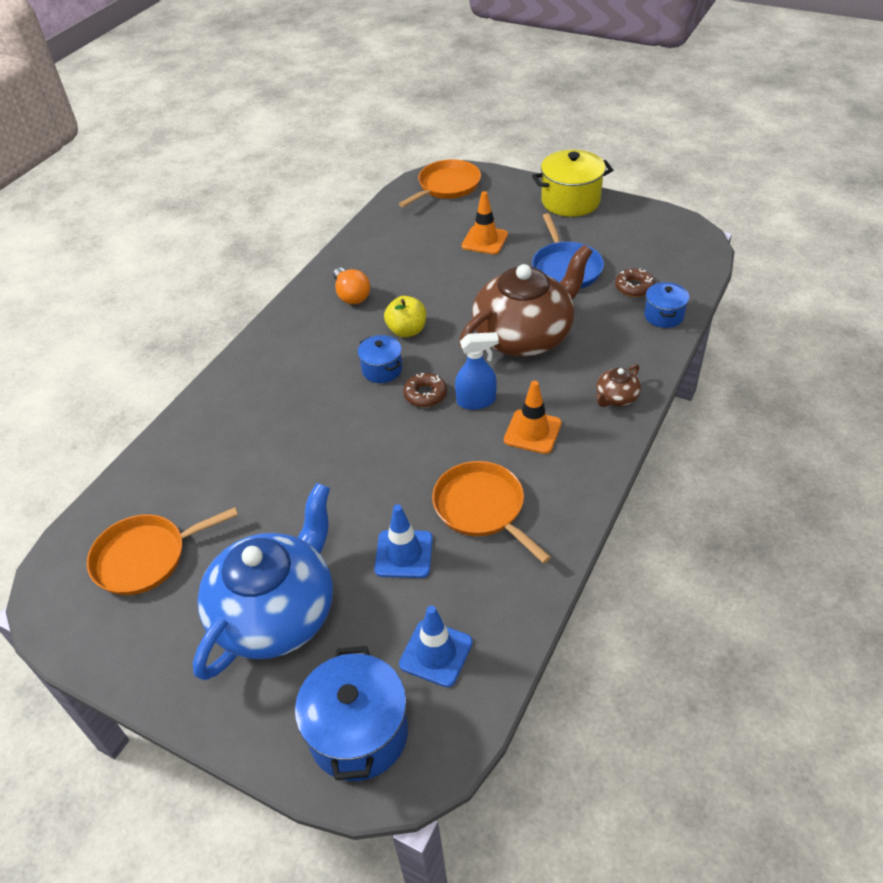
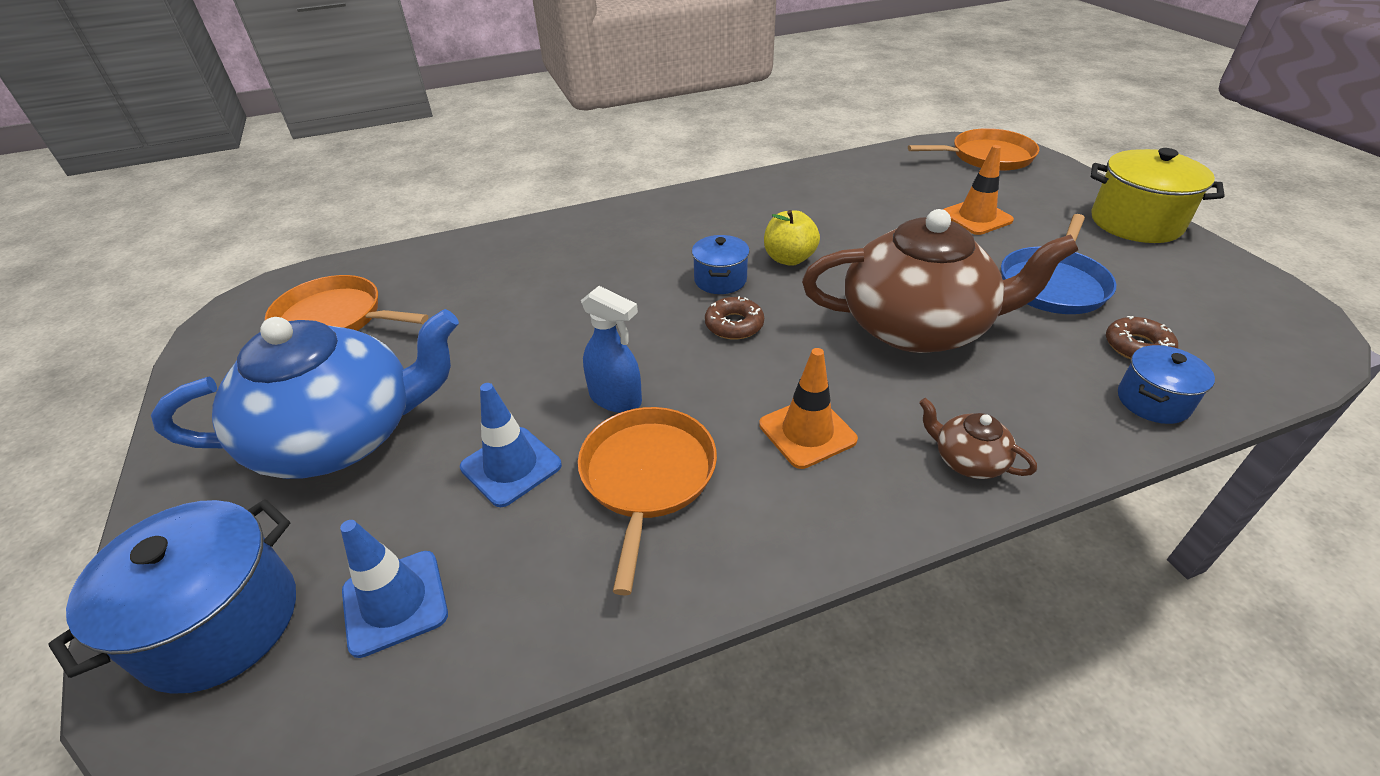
camera: 40 degrees right, 5 degrees down
orange light bulb [333,268,370,304] -> none
blue spray bottle [455,332,499,410] -> blue spray bottle moved to [581,286,642,413]
brown teapot [596,364,641,407] -> brown teapot turned 45 degrees clockwise [919,398,1037,479]

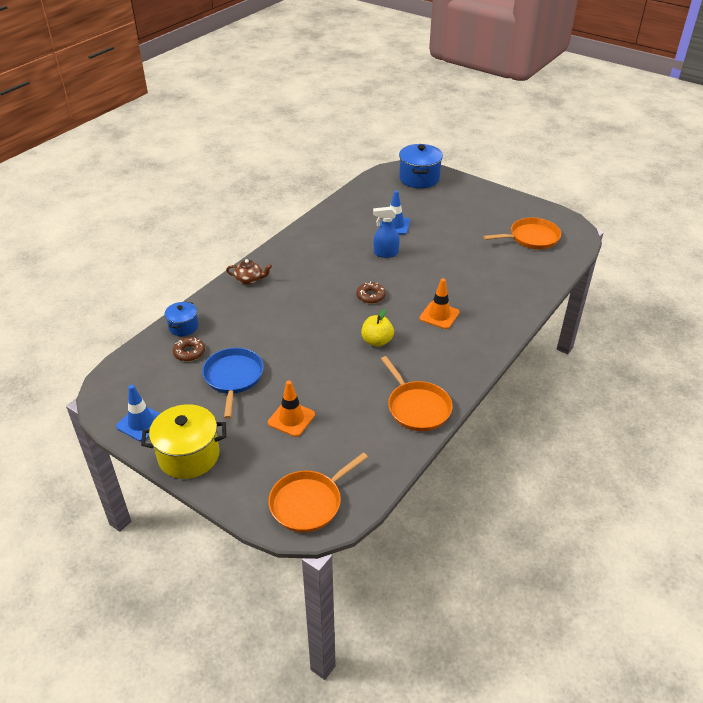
camera: 145 degrees right, 0 degrees up
blue teapot [151,309,459,479] -> none
blue traffic cone [340,520,448,658] -> blue traffic cone moved to [116,385,160,442]
orange pan [578,407,717,595] -> orange pan moved to [381,356,453,431]
blue pot [692,235,750,294] -> none
orange traffic cone [759,348,858,469] -> orange traffic cone moved to [419,278,460,329]
brown teapot [802,209,1078,353] -> none

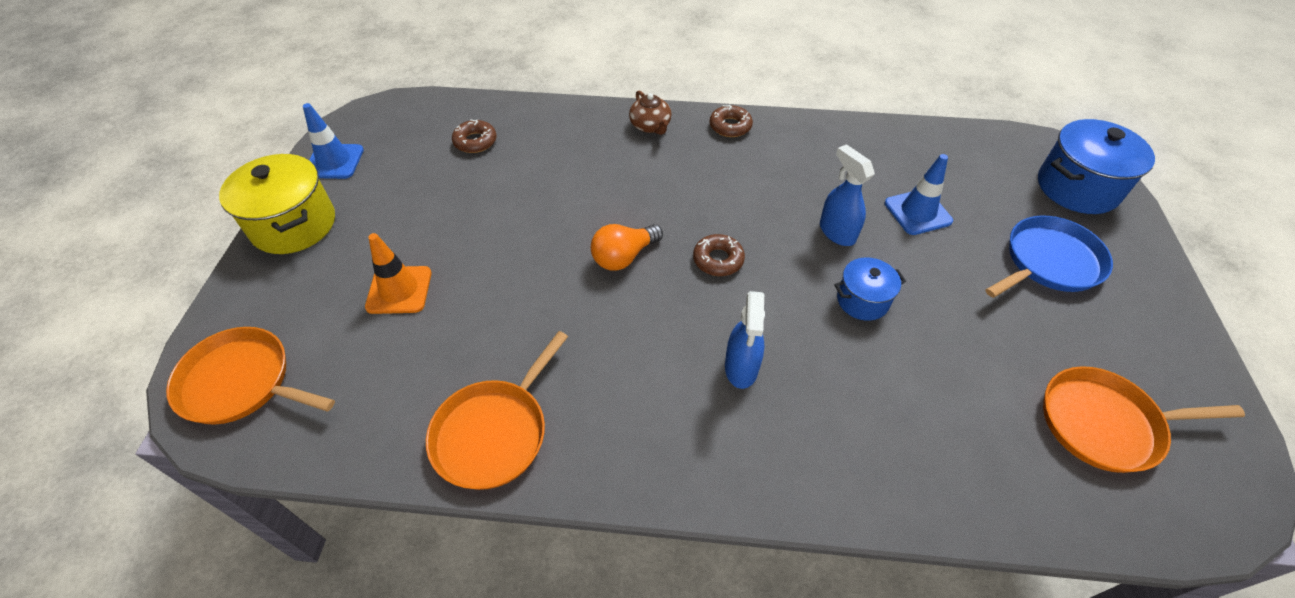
camera: 60 degrees right, 10 degrees up
blue pot [165,302,198,336] -> blue pot moved to [834,257,906,321]
blue pan [202,348,264,419] -> blue pan moved to [985,216,1113,298]
yellow apple [361,309,394,347] -> none
orange traffic cone [419,278,460,329] -> blue spray bottle [725,291,765,389]
orange pan [483,218,561,249] -> orange pan turned 135 degrees clockwise [1043,366,1245,473]
none -> orange light bulb [591,224,663,271]
none -> brown donut [709,105,753,137]

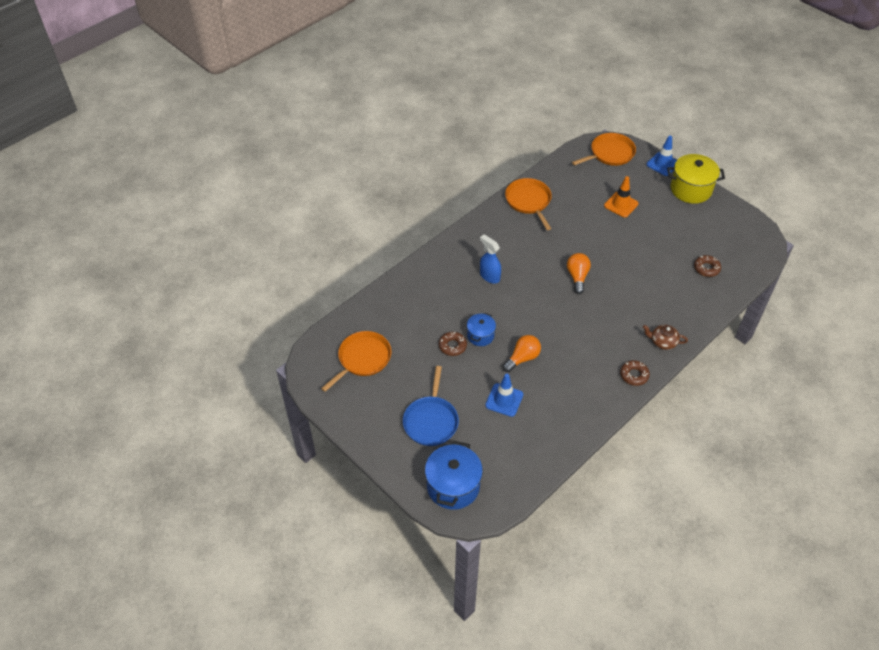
camera: 130 degrees right, 0 degrees up
blue traffic cone [303,103,364,179] -> blue traffic cone moved to [646,136,677,176]
brown donut [693,234,745,276] -> brown donut moved to [439,332,467,356]
blue spray bottle [820,144,875,246] -> orange light bulb [503,335,541,372]

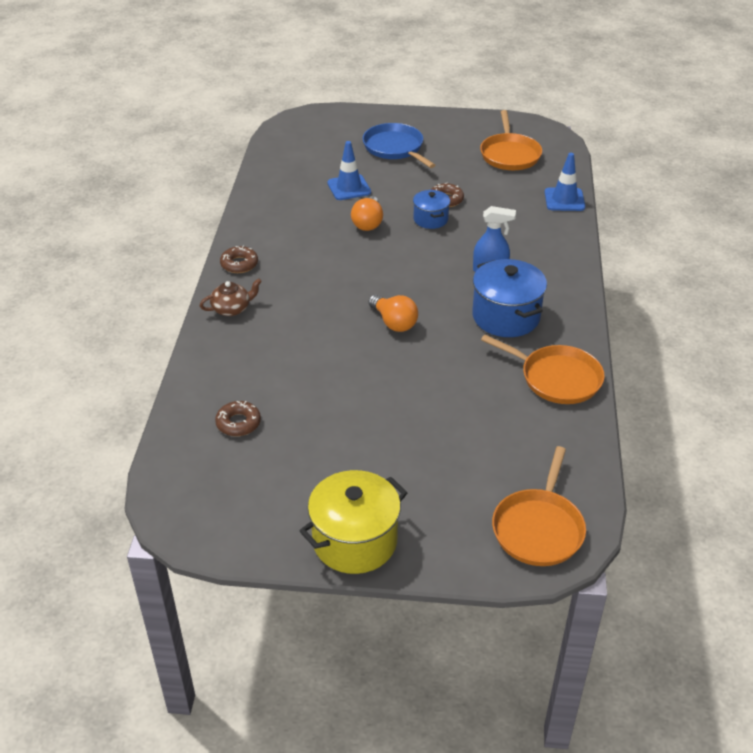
camera: 140 degrees right, 10 degrees down
blue pot [425,441,483,510] -> blue pot moved to [472,259,547,337]
orange traffic cone [604,176,639,218] -> none
blue traffic cone [646,136,677,176] -> blue traffic cone moved to [545,153,585,211]

